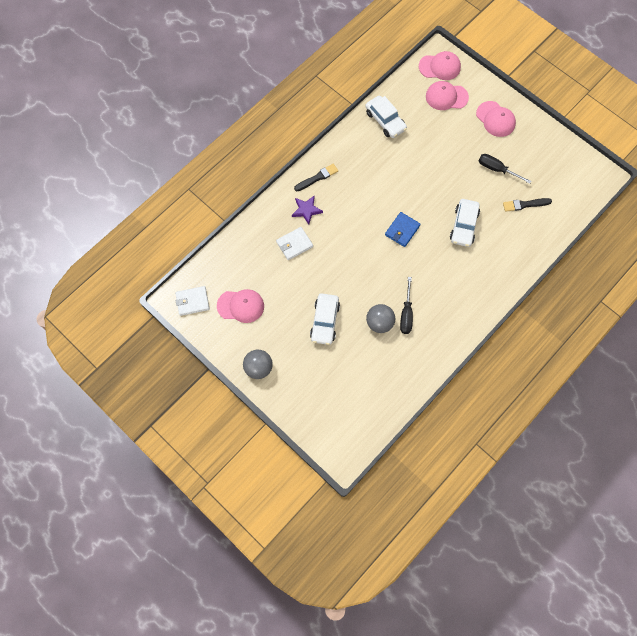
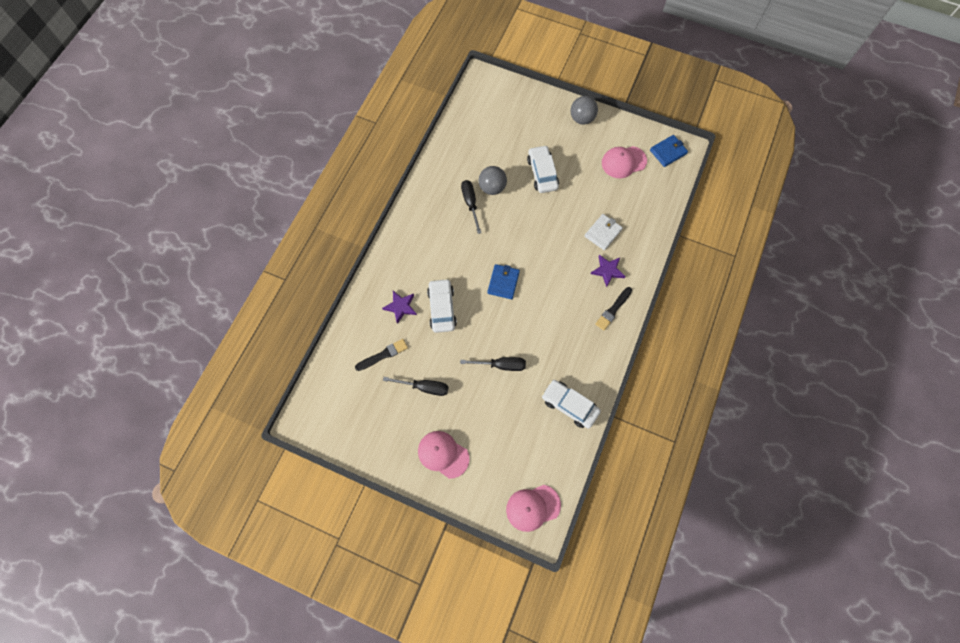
camera: 160 degrees right, 0 degrees up
white wallet [175,286,210,316] -> blue wallet [650,135,688,167]
pink cap [426,81,469,110] -> none
none -> purple star [382,291,417,324]
none -> black screwdriver [460,357,526,371]

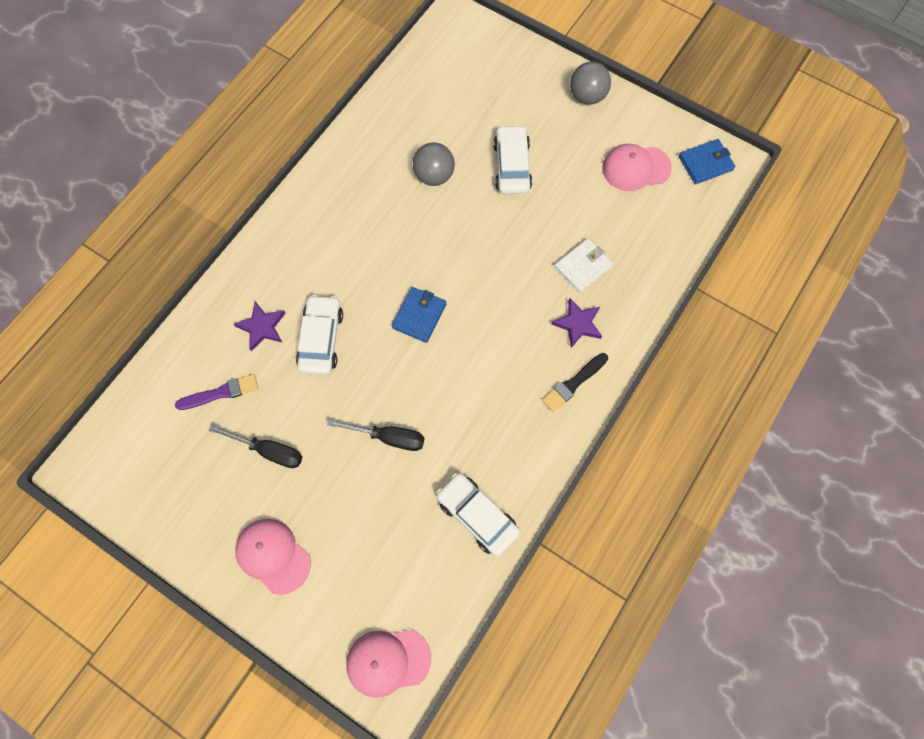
camera: 10 degrees right, 0 degrees up
black brush [355,339,408,371] -> purple brush [175,374,258,410]
black screwdriver [461,180,481,234] -> none

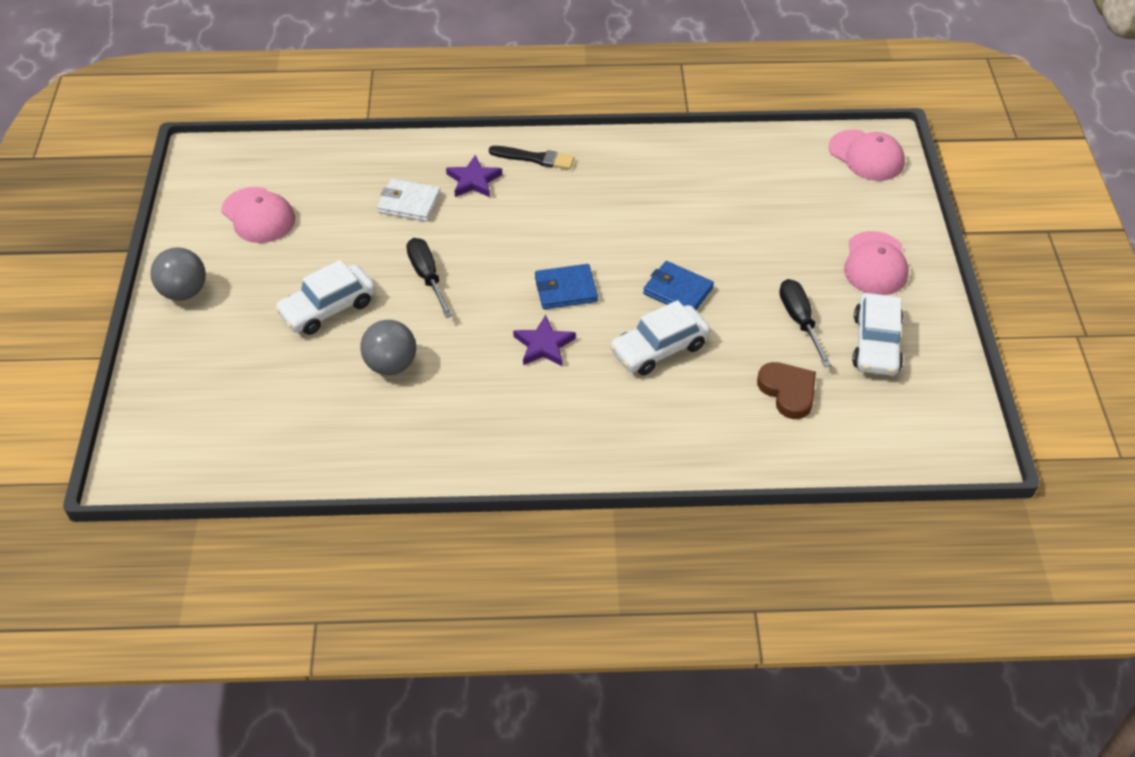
camera: 125 degrees left, 20 degrees down
purple brush [175,374,258,410] -> brown heart [757,362,816,419]
purple star [234,301,285,351] -> purple star moved to [513,315,576,366]
black screwdriver [327,419,425,451] -> black screwdriver moved to [406,238,453,318]
white car [436,473,520,556] -> white car moved to [852,293,903,376]
blue wallet [679,139,735,184] -> blue wallet moved to [643,261,714,310]

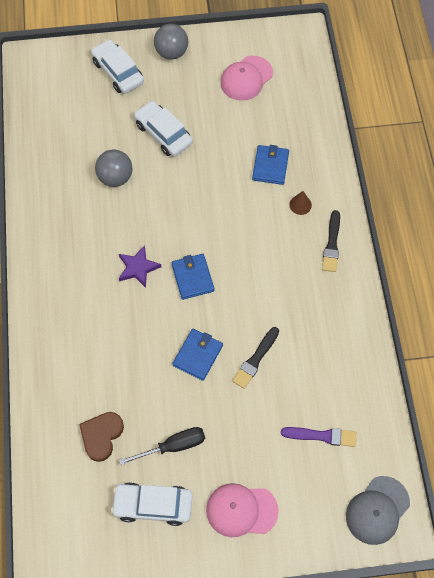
camera: 85 degrees right, 15 degrees up
white wallet [377,179,441,222] -> blue wallet [252,145,289,185]
black screwdriver [406,238,453,318] -> none
purple star [446,155,502,197] -> brown cone [289,191,312,215]
white car [610,300,710,375] -> white car moved to [91,39,144,94]
brown heart [757,362,816,419] -> brown heart turned 150 degrees clockwise [79,412,124,462]
pink cap [829,129,905,181] -> grey cap [346,476,410,545]
none -> black brush [232,327,279,389]
none -> purple brush [281,427,357,447]

